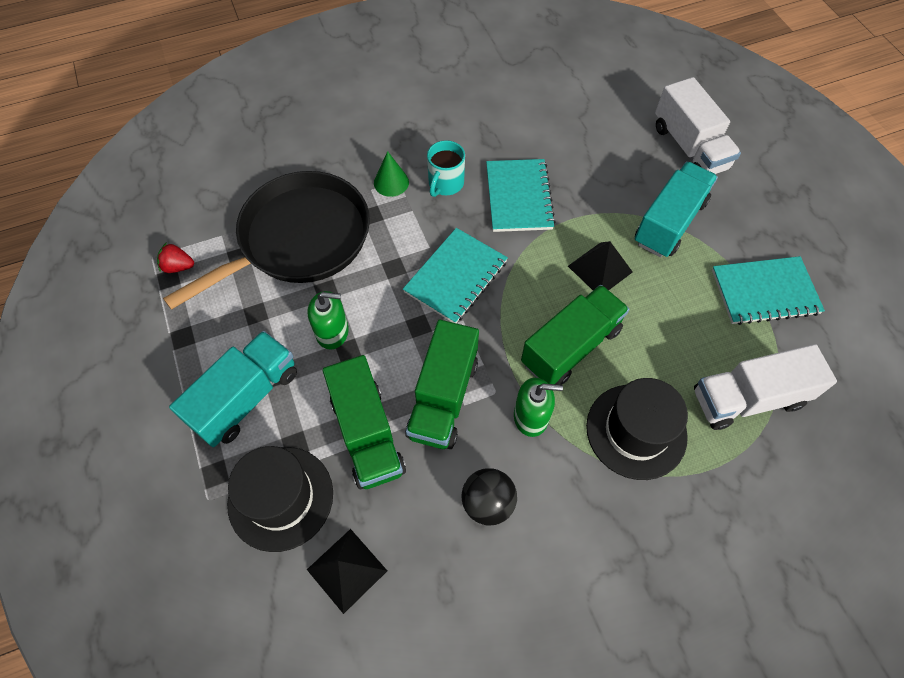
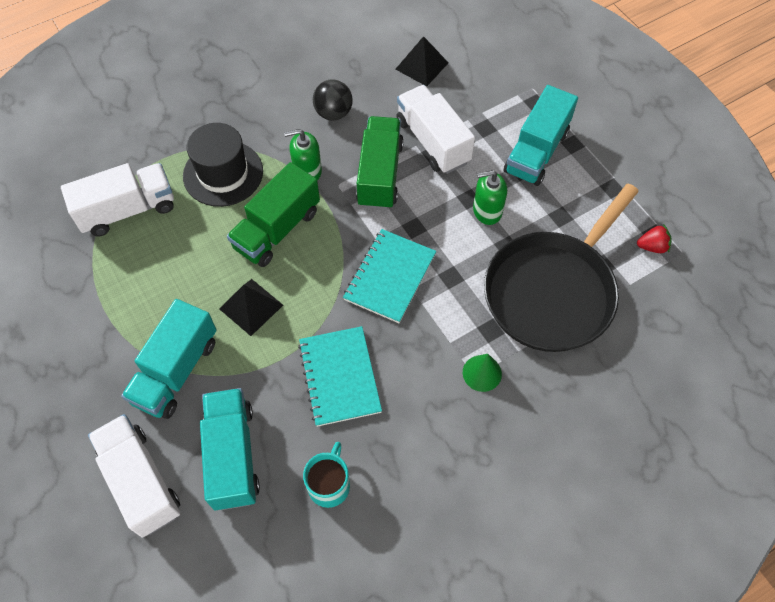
camera: 170 degrees right, 0 degrees up
black hat [227,446,333,552] -> none
green truck [323,355,406,489] -> white truck [396,85,475,174]
turquoise mug [427,140,465,197] -> turquoise mug moved to [303,442,350,508]
turquoise notebook [712,256,825,325] -> none
none -> turquoise truck [200,388,260,510]

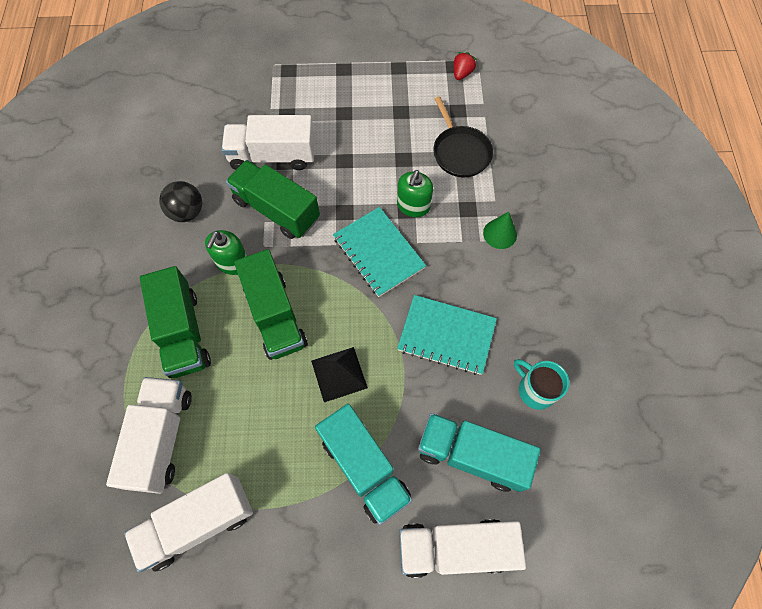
camera: 60 degrees left, 5 degrees up
black hat [183,123,263,207] -> green truck [140,266,211,378]
black pyramid [395,36,448,86] -> none
green soap dispenser [473,170,507,225] -> green soap dispenser moved to [397,170,433,217]
black pan [484,184,639,352] -> black pan [433,97,493,177], size x0.53
turquoise truck [504,85,578,186] -> none
none -> white truck [124,473,253,572]

